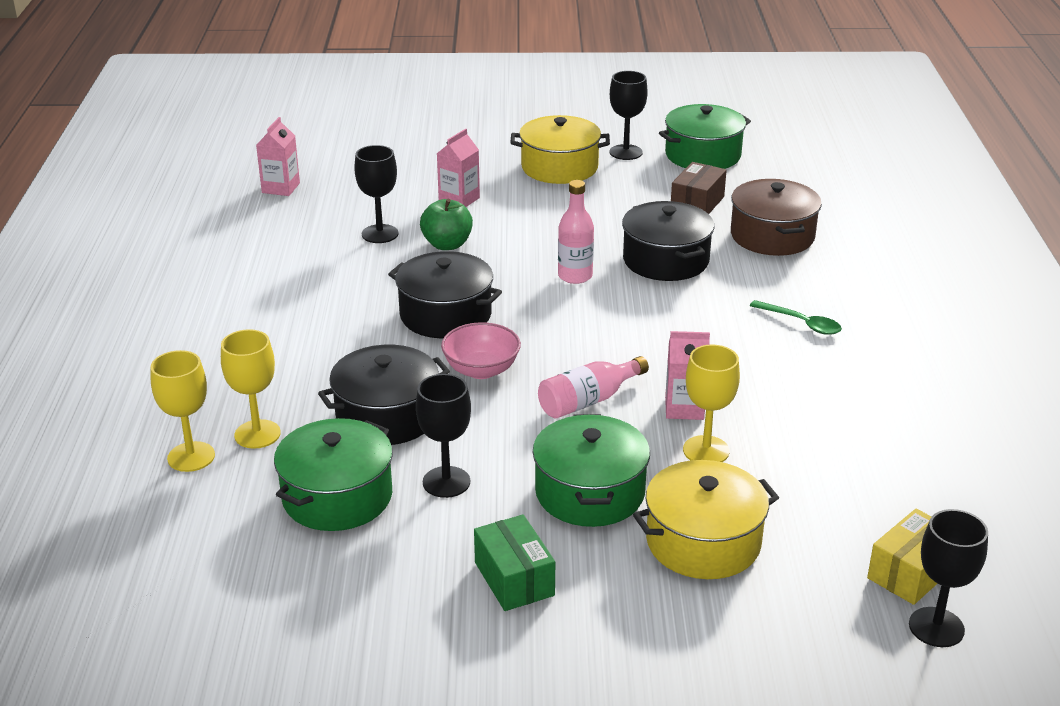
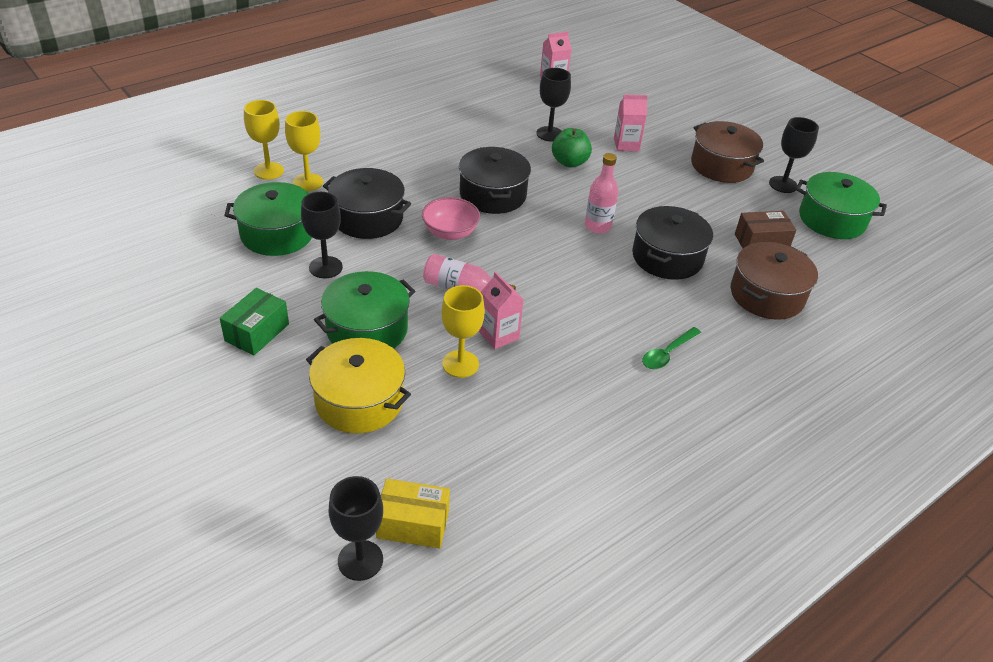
camera: 50 degrees right, 10 degrees up
yellow pot [510,115,610,184] -> brown pot [691,121,764,183]
green spoon [750,300,842,335] -> green spoon turned 45 degrees clockwise [642,327,701,369]

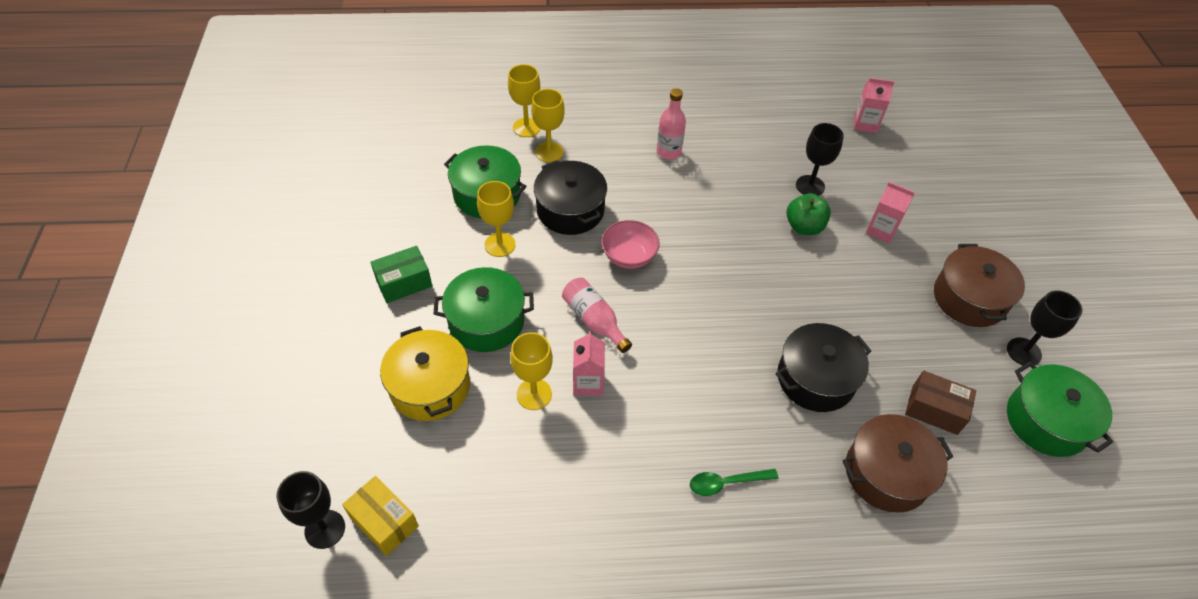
camera: 35 degrees right, 10 degrees up
black goblet [301,192,343,278] -> yellow goblet [477,181,516,257]
black pot [459,147,531,214] -> none
pink bottle [585,153,618,234] -> pink bottle moved to [657,88,686,160]

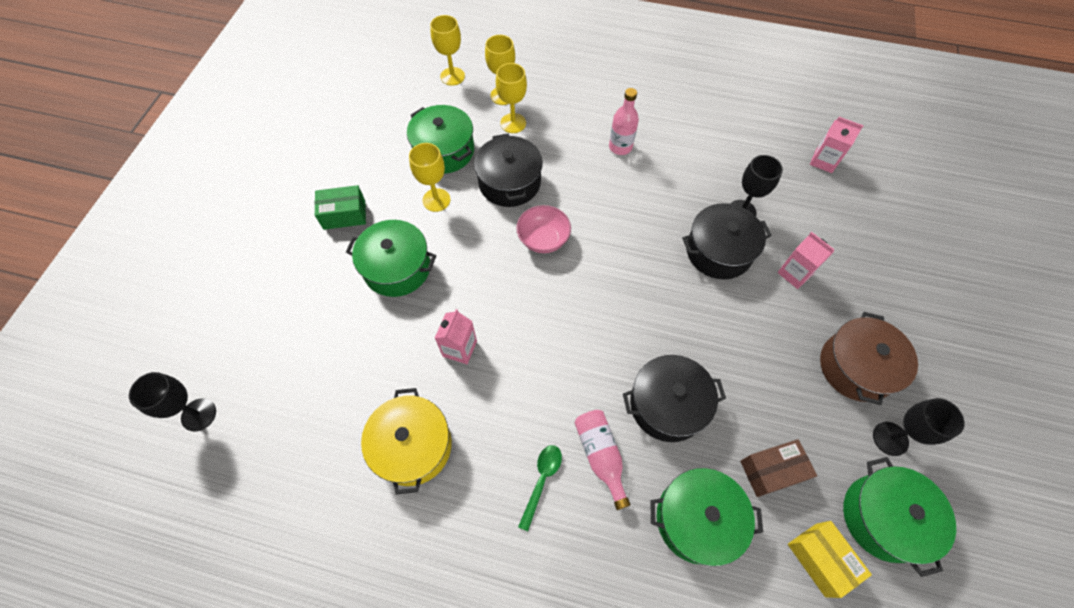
camera: 20 degrees right, 10 degrees up
yellow box [342,476,419,556] -> yellow box moved to [788,521,872,598]
yellow pot [380,326,470,421] -> yellow pot moved to [361,388,452,495]
yellow goblet [510,332,553,410] -> yellow goblet moved to [430,15,465,86]
pink bottle [562,278,632,353] -> pink bottle moved to [574,410,630,510]
green spoon [690,469,778,496] -> green spoon turned 105 degrees clockwise [518,445,562,531]
green apple [787,193,831,235] -> black pot [682,203,772,279]
brown pot [842,414,953,513] -> green pot [650,468,763,566]
brown box [905,370,976,435] -> brown box turned 60 degrees counterclockwise [740,439,817,497]

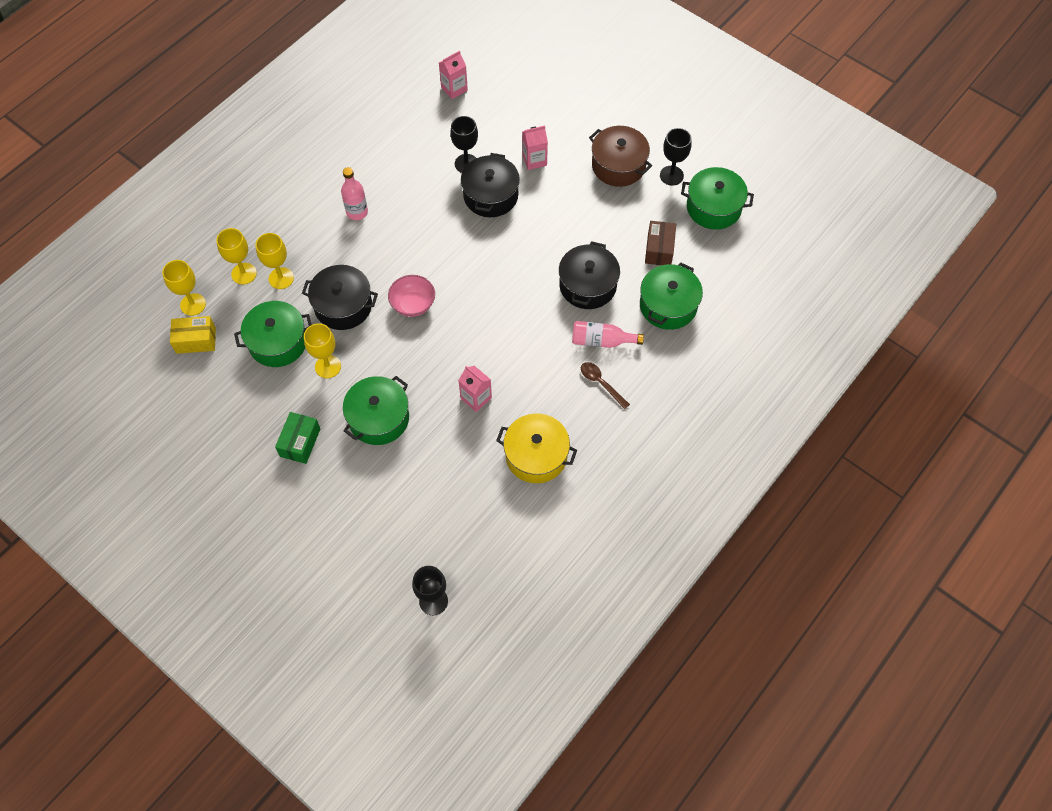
camera: 65 degrees left, 0 degrees up
green spoon [518,445,562,531] -> brown spoon [581,362,630,409]
yellow box [788,521,872,598] -> yellow box moved to [170,316,216,354]

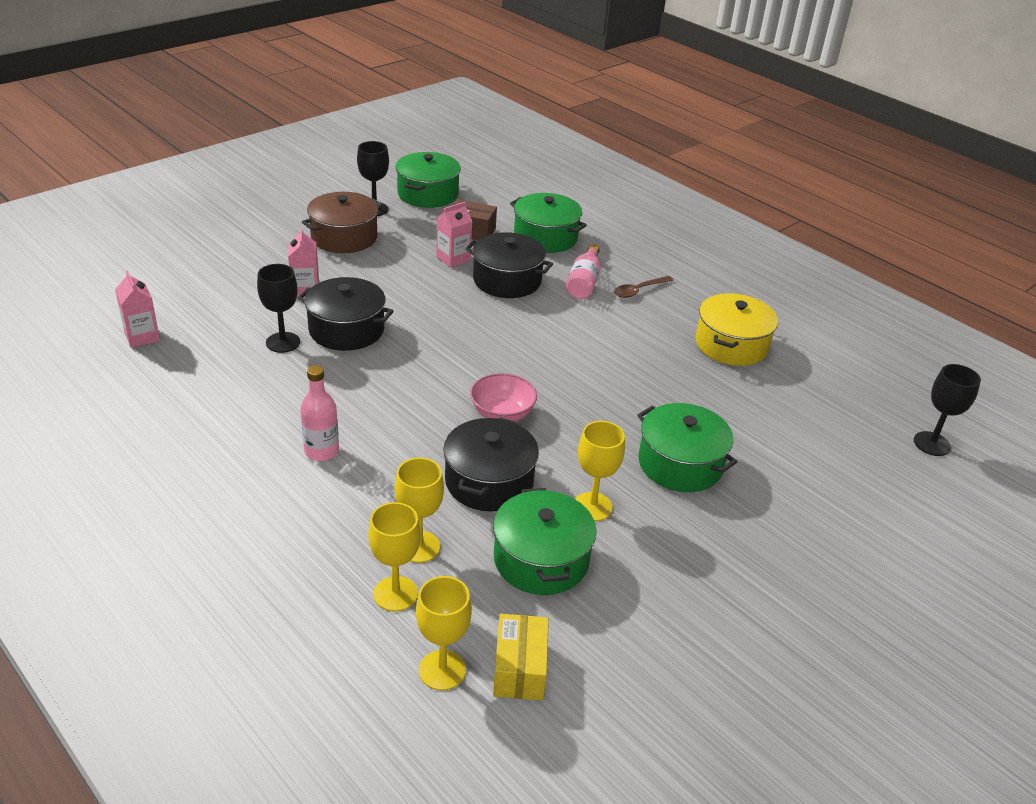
camera: 85 degrees left, 25 degrees down
green box [275,412,320,464] -> none
pink carton [458,366,492,412] -> pink carton moved to [436,202,472,268]

